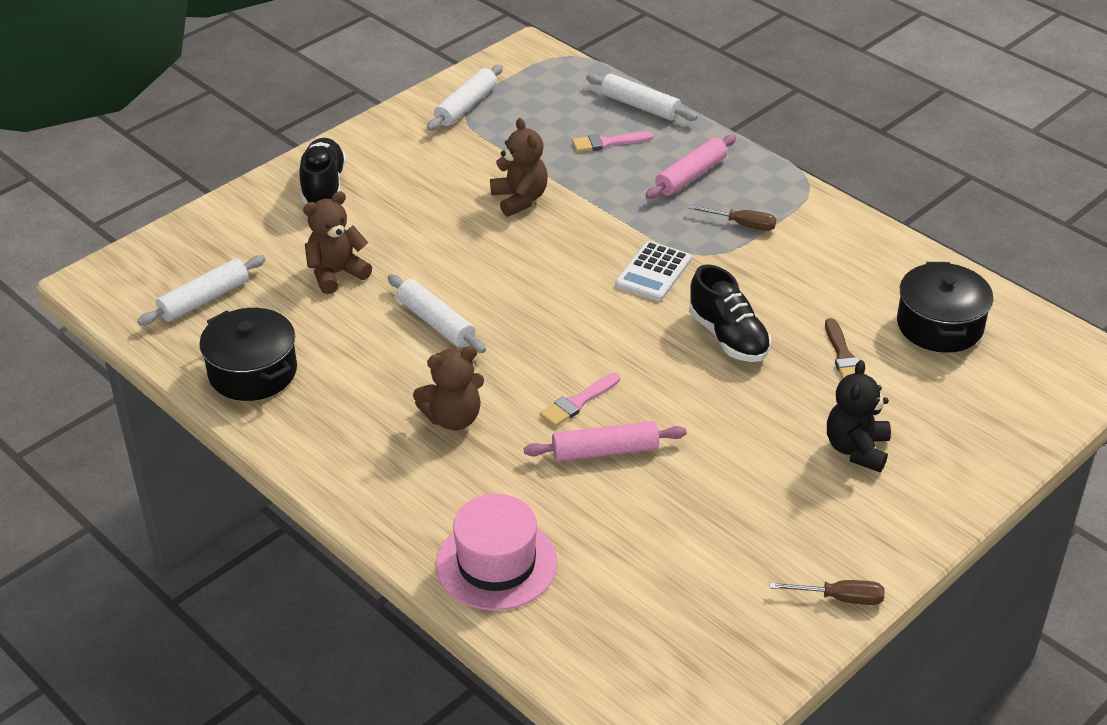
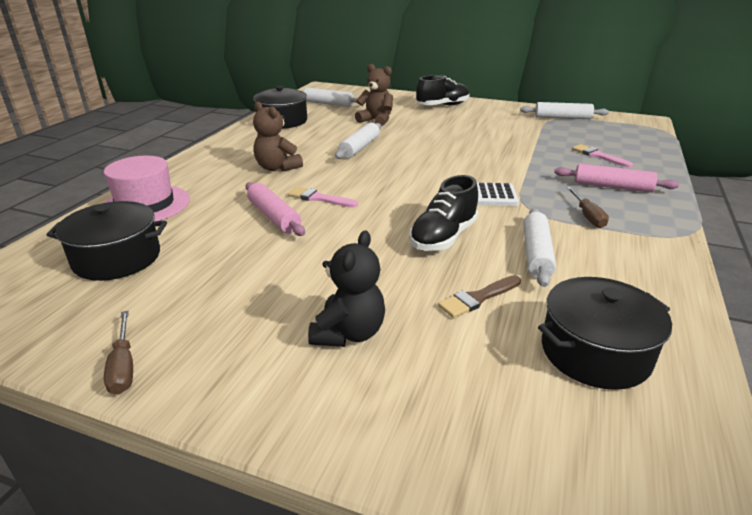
camera: 65 degrees right, 10 degrees down
brown teddy bear [490,118,548,217] -> none
white rolling pin [586,74,698,121] -> white rolling pin moved to [523,208,556,287]
black teddy bear [827,360,891,472] -> black teddy bear turned 120 degrees clockwise [308,230,385,347]
none -> black pot [47,201,167,281]

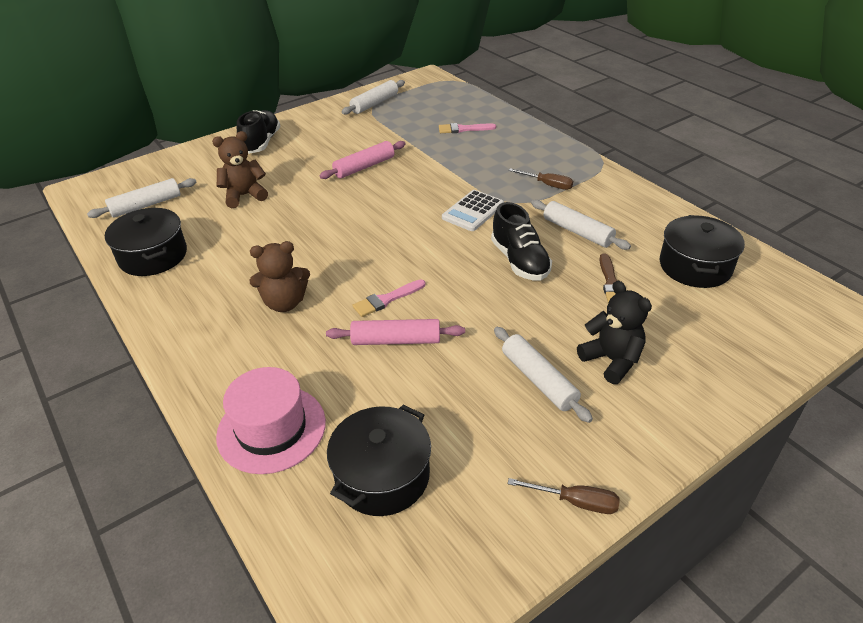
camera: 55 degrees left, 10 degrees up
white rolling pin [335,123,381,159] -> white rolling pin moved to [494,327,593,423]
pink rolling pin [554,164,679,193] -> pink rolling pin moved to [319,141,405,179]

